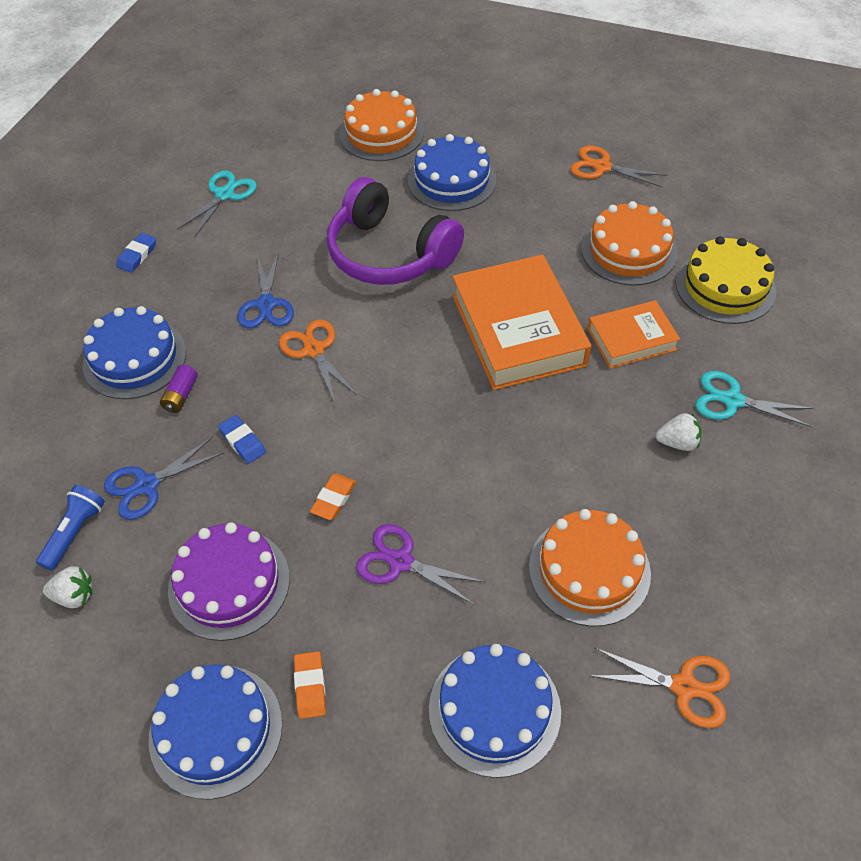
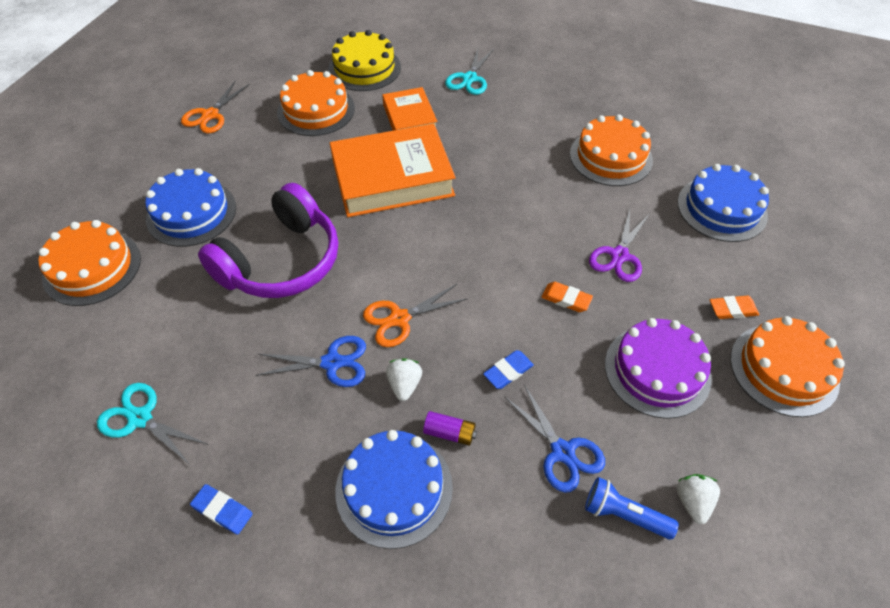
camera: 90 degrees left, 0 degrees up
blue cake [149,665,283,800] -> orange cake [730,316,845,417]
orange scissors [589,647,730,728] -> none
white strawberry [656,413,701,451] -> white strawberry moved to [386,358,422,401]

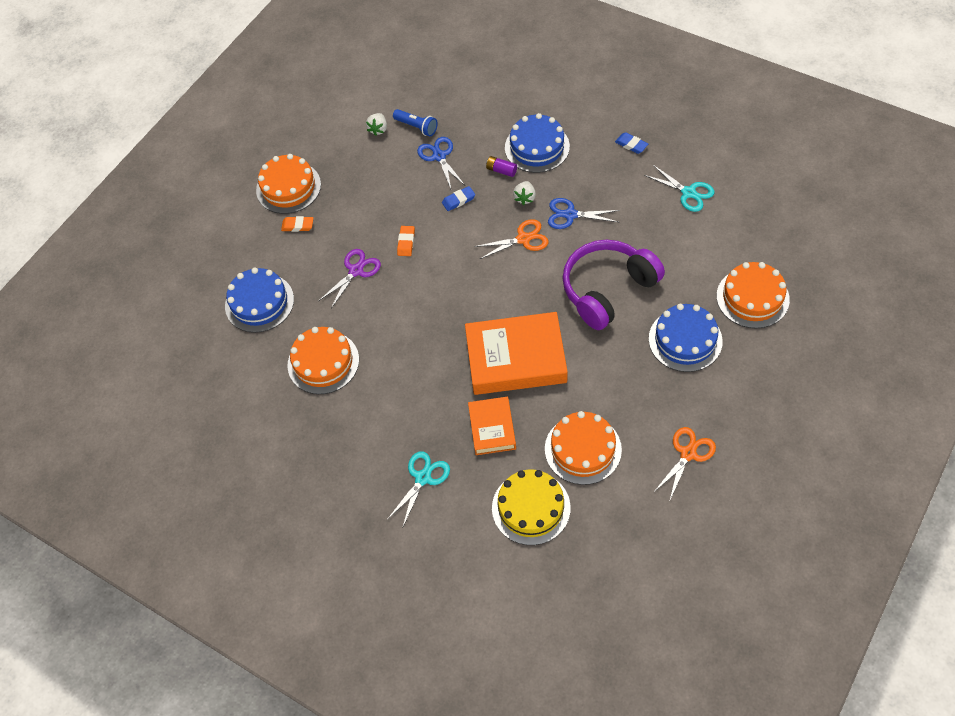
camera: 165 degrees left, 5 degrees up
orange eraser [541,282,593,312] -> orange eraser turned 60 degrees clockwise [397,226,415,256]
purple cake [605,318,712,419] -> none

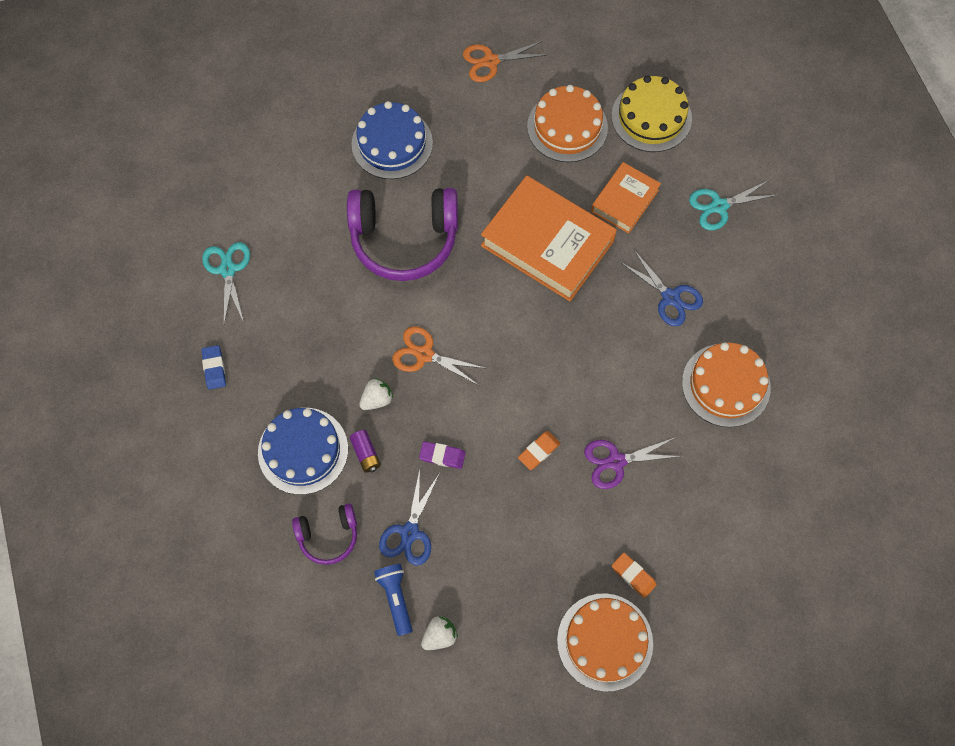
camera: 145 degrees left, 10 degrees up
blue cake [225,267,294,333] -> none
blue eraser [442,186,475,211] -> purple eraser [419,441,466,469]
blue scissors [548,198,620,229] -> blue scissors moved to [620,250,703,326]
orange cake [717,262,790,328] -> none
none -> purple headphones [292,503,357,565]

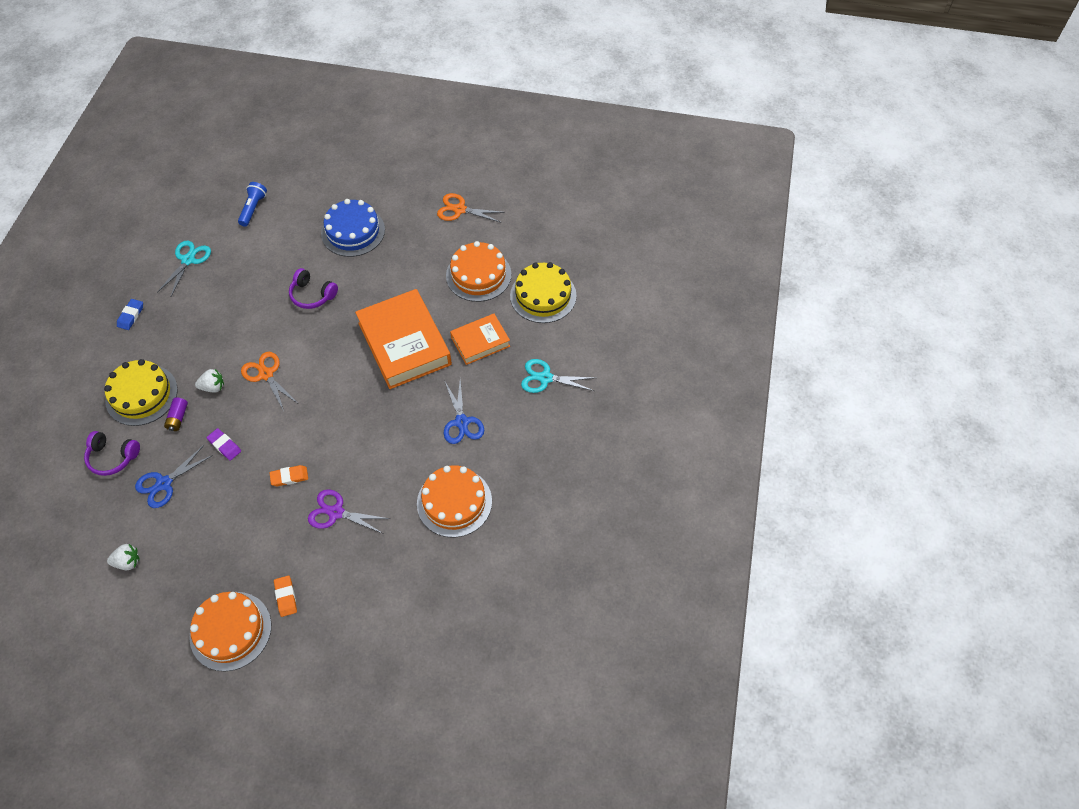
camera: 30 degrees right, 10 degrees down
blue cake [258,408,348,495] -> yellow cake [104,359,178,426]
purple headphones [347,188,458,281] -> purple headphones [289,268,338,309], size x0.51
blue flashlight [374,564,413,636] -> blue flashlight moved to [238,182,267,227]

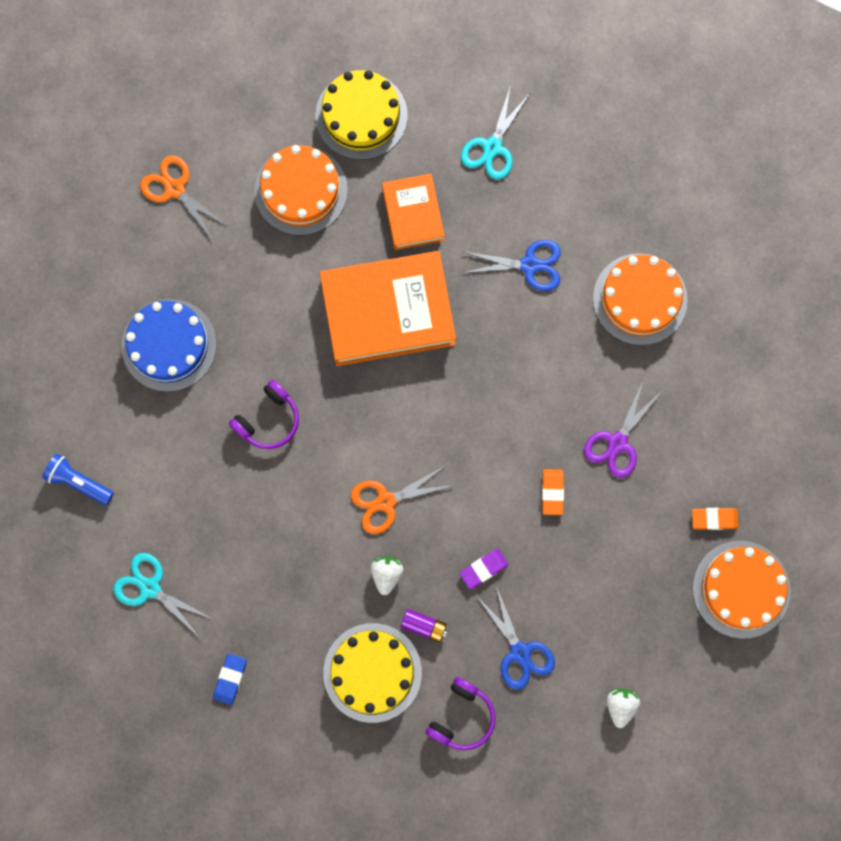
camera: 75 degrees left, 20 degrees up
blue eraser [117,299,143,330] -> blue eraser turned 75 degrees clockwise [213,653,247,705]
orange scissors [437,193,505,222] -> orange scissors turned 105 degrees clockwise [140,155,229,240]

